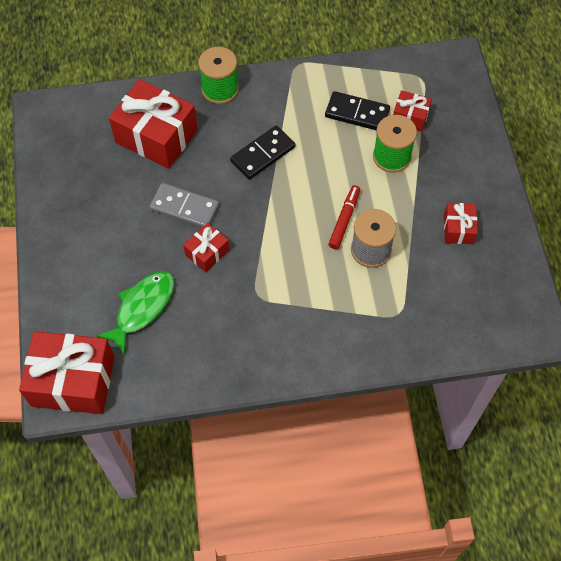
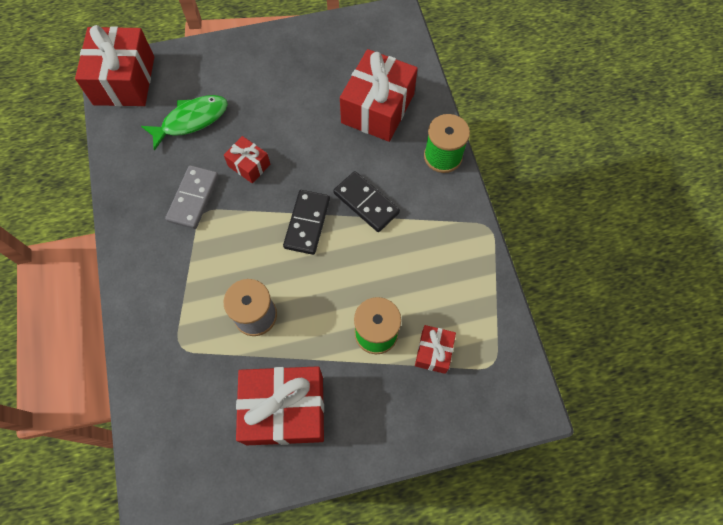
camera: 85 degrees right, 5 degrees up
green fish [96,271,174,354] -> green fish turned 60 degrees counterclockwise [141,95,228,151]
grey domino [150,183,219,228] -> grey domino moved to [165,165,219,229]
black domino [325,91,390,130] -> black domino moved to [283,190,330,255]
red marker [328,185,360,249] -> none
red gift [444,203,478,244] -> red gift [236,366,324,445], size x2.00

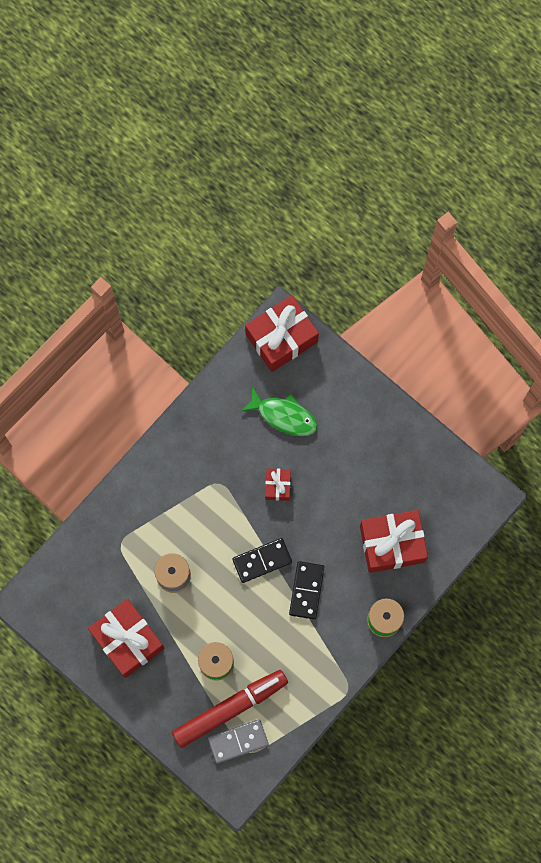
camera: 55 degrees right, 10 degrees up
grey domino [165,165,219,229] -> grey domino moved to [208,719,269,763]
red gift [415,325,456,374] -> red marker [172,670,288,748]

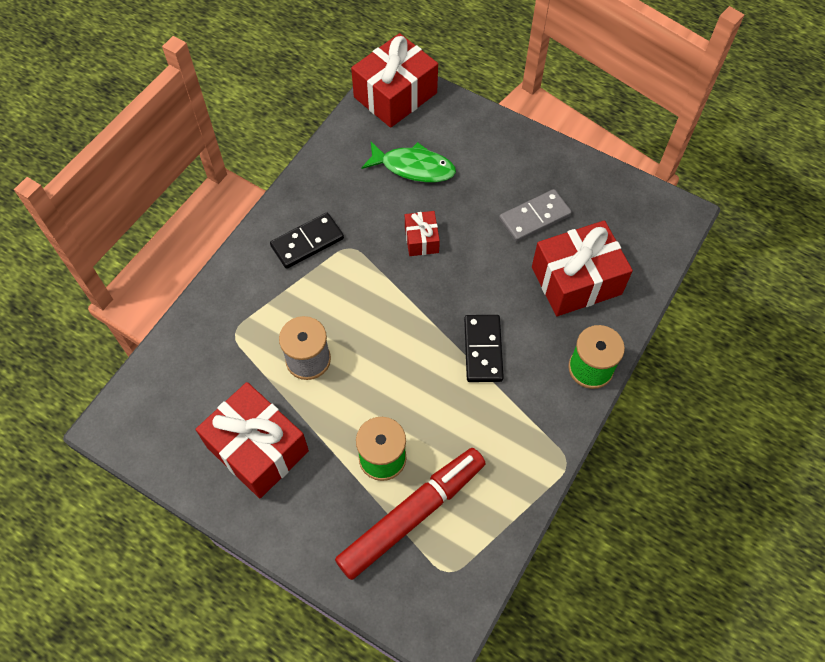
camera: 10 degrees left, 15 degrees down
grey domino [208,719,269,763] -> grey domino moved to [499,189,572,242]
black domino [232,538,292,583] -> black domino moved to [270,213,344,269]

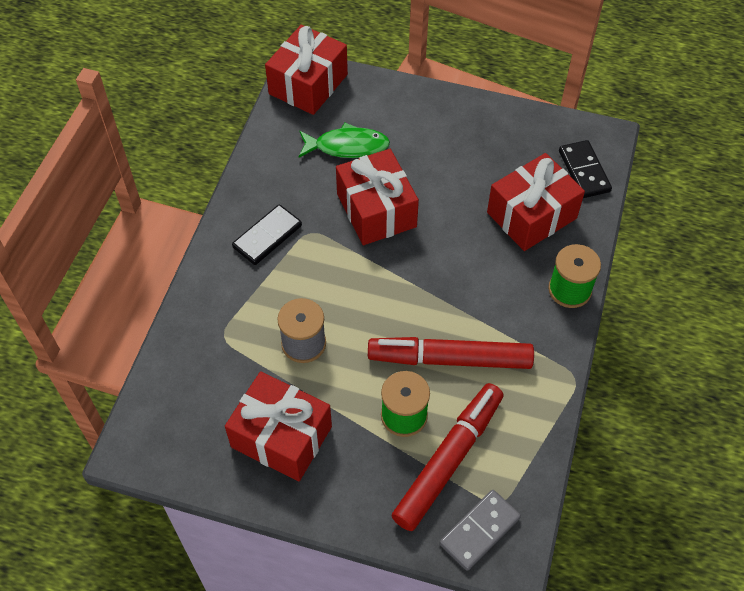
camera: 15 degrees left, 5 degrees down
red gift [405,211,440,256] -> red gift [336,149,419,245], size x2.00
black domino [464,315,504,382] -> black domino moved to [559,140,612,198]
grey domino [499,189,572,242] -> grey domino moved to [440,490,521,571]
none -> red marker [368,337,534,369]

